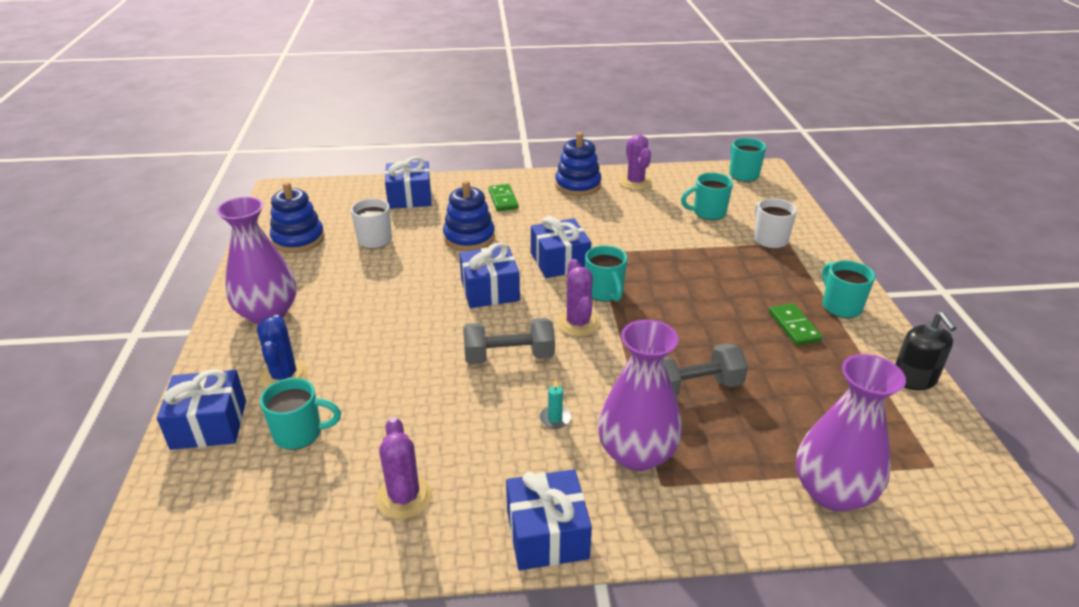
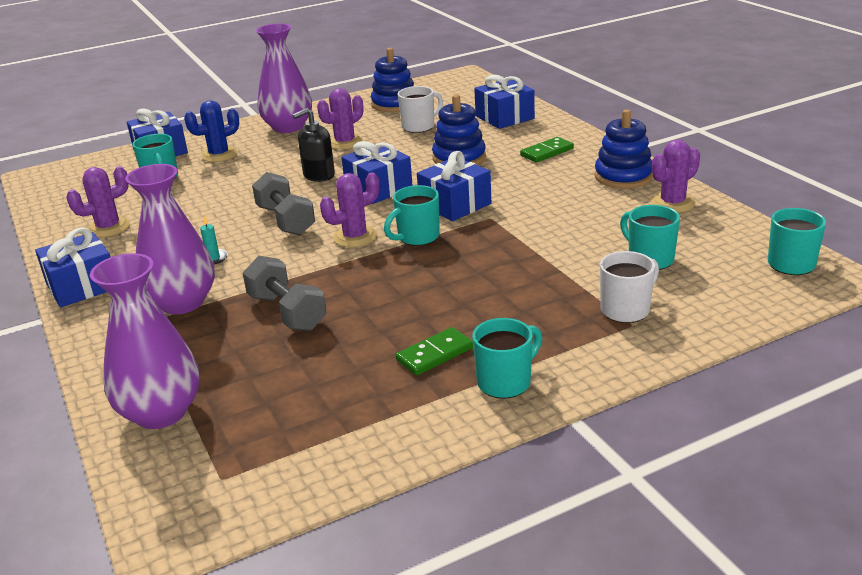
camera: 70 degrees right, 5 degrees down
black soap dispenser [895,312,956,390] -> black soap dispenser moved to [292,108,335,182]
none -> purple cactus [317,88,364,149]

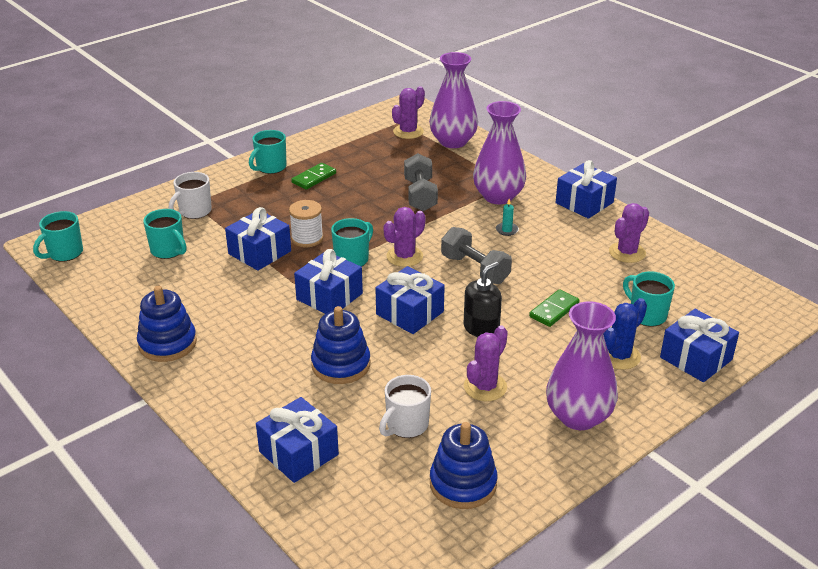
camera: 165 degrees right, 5 degrees up
grey dumbbell [243,256,327,331] -> grey dumbbell turned 45 degrees clockwise [404,153,438,211]
green domino [520,137,574,162] -> green domino moved to [529,289,580,327]
purple cactus [651,140,700,213] -> purple cactus moved to [392,86,425,139]
none -> blue gift [225,207,291,271]
none -> white spool [289,200,323,247]

